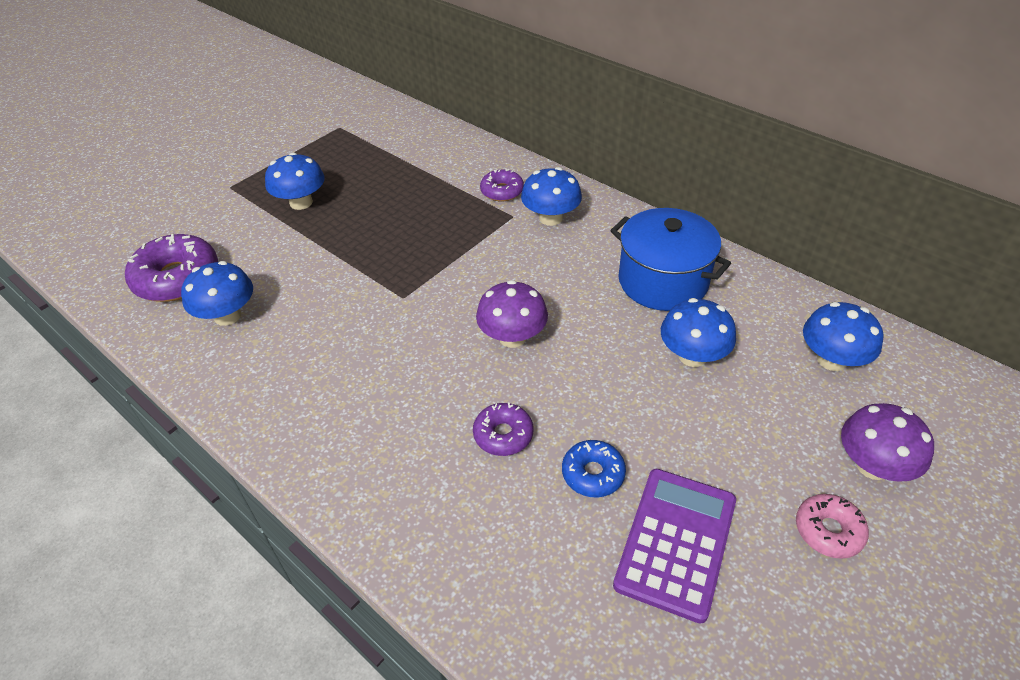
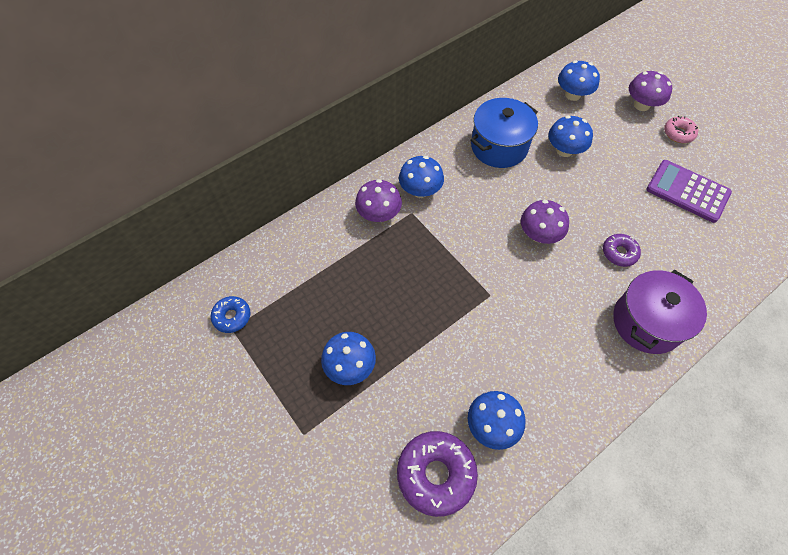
camera: 80 degrees left, 15 degrees up
purple donut [480,168,524,202] -> purple mushroom [355,179,402,222]
blue donut [562,440,626,497] -> blue donut moved to [211,296,250,333]
none -> purple pot [613,270,707,354]

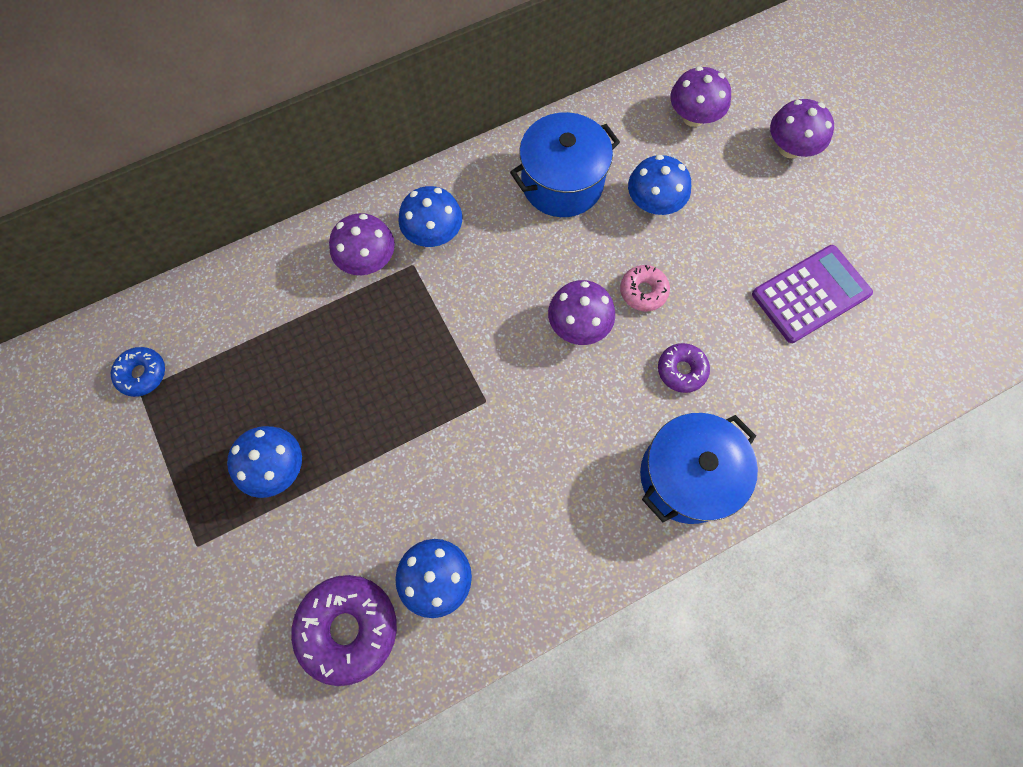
camera: 10 degrees right, 10 degrees up
blue mushroom [558,60,600,101] -> purple mushroom [670,66,731,127]
purple pot [613,270,707,354] -> blue pot [640,413,758,524]
purple calculator [646,160,732,223] -> purple calculator turned 105 degrees clockwise [752,245,873,343]
pink donut [664,116,698,143] -> pink donut moved to [620,265,670,311]

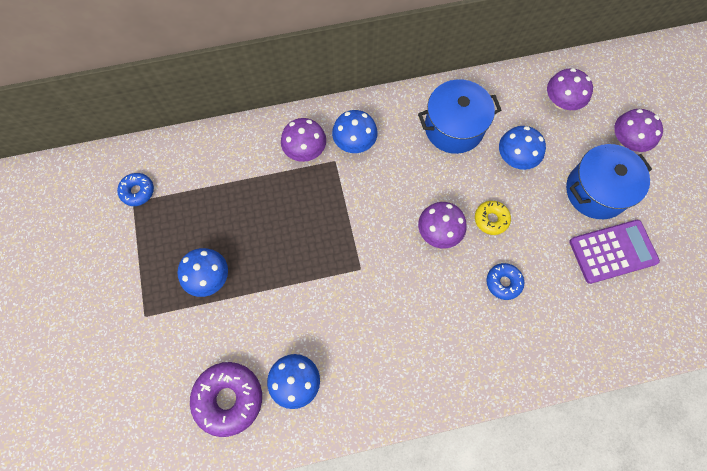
camera: 15 degrees right, 0 degrees up
pink donut [620,265,670,311] -> yellow donut [475,201,511,235]
blue pot [640,413,758,524] -> blue pot moved to [566,144,652,219]
purple donut [658,343,710,393] -> blue donut [486,263,524,300]

